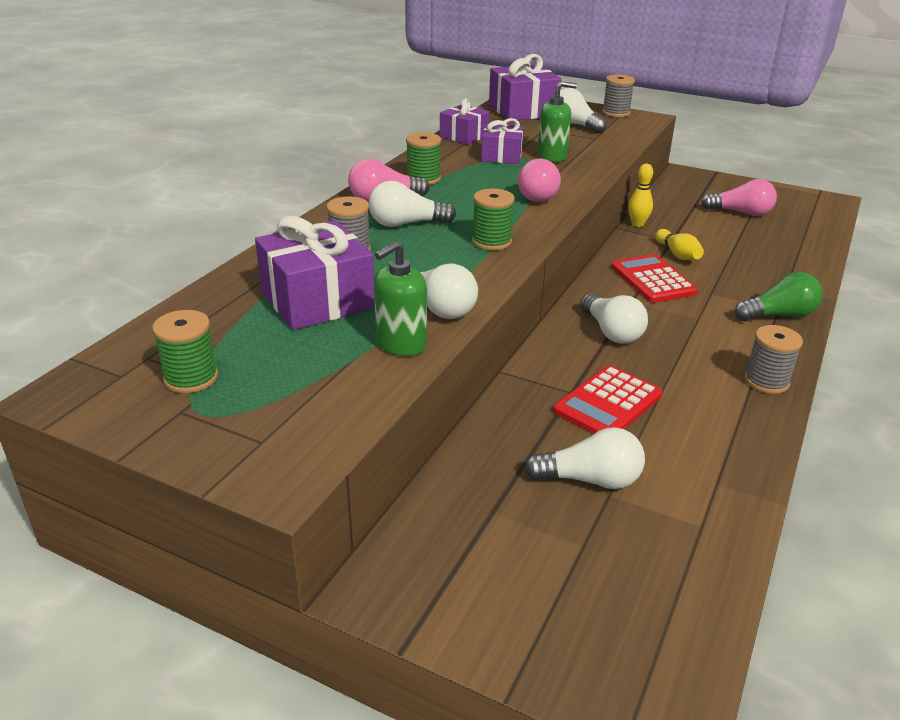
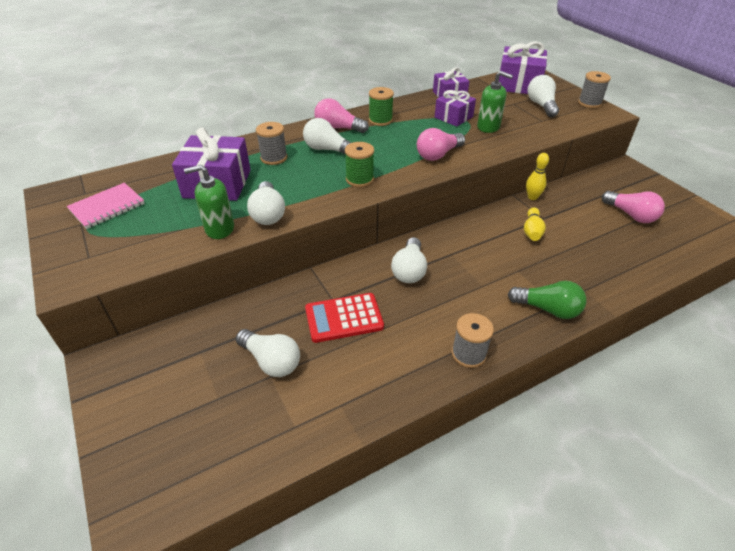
camera: 35 degrees right, 10 degrees up
green spool [152,310,218,393] -> pink notebook [67,183,145,229]
red calculator [611,254,698,303] -> none

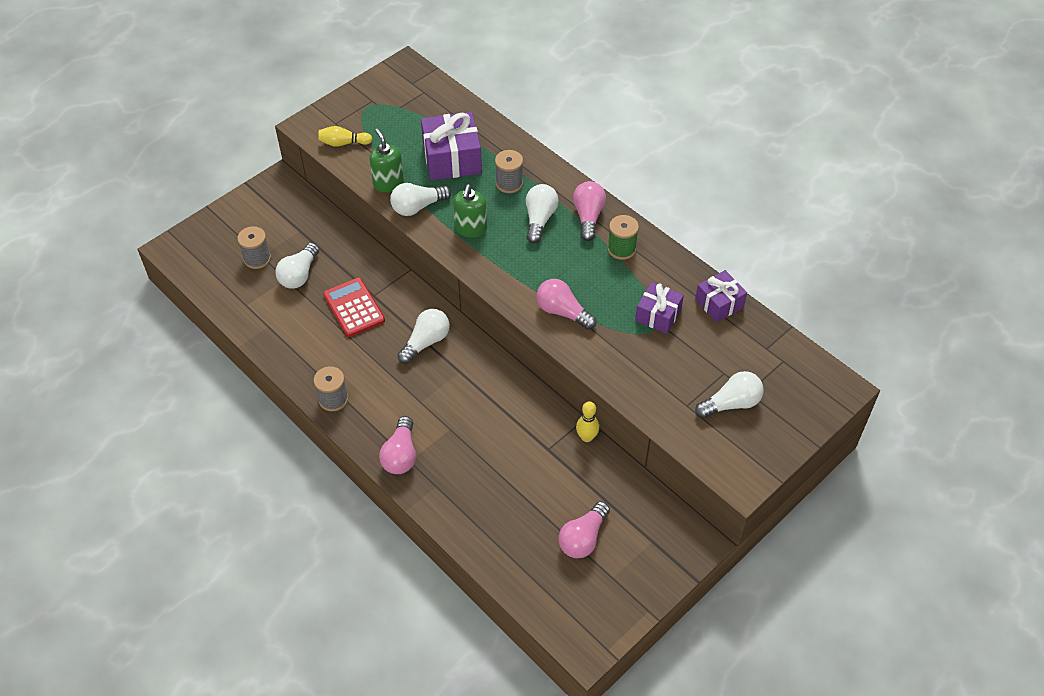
camera: 75 degrees right, 10 degrees up
pink notebook [67,183,145,229] -> none
green spool [345,142,374,187] -> none
white light bulb [391,237,427,283] -> white light bulb turned 135 degrees clockwise [397,309,450,364]
green soap dispenser [477,71,513,133] -> green soap dispenser moved to [453,184,487,238]
purple gift [499,41,547,94] -> none
green light bulb [508,281,587,319] -> pink light bulb [379,416,416,474]
yellow bowling pin [524,207,546,241] -> yellow bowling pin moved to [318,126,372,147]
grey spool [578,71,611,108] -> grey spool moved to [237,226,271,269]

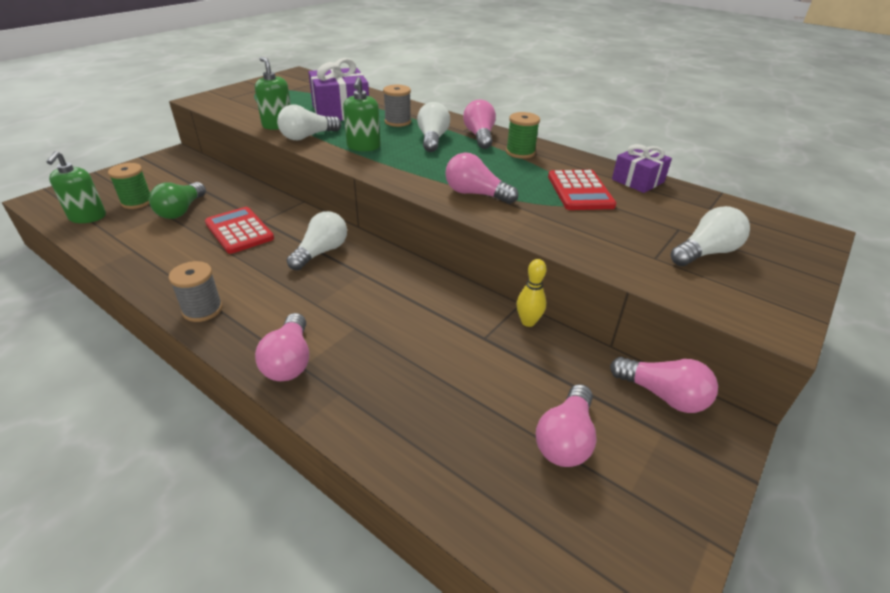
camera: 10 degrees left, 15 degrees down
grey spool [237,226,271,269] -> green spool [108,163,150,209]
white light bulb [275,243,319,289] -> green light bulb [149,182,206,219]
yellow bowling pin [318,126,372,147] -> none
purple gift [635,282,684,334] -> red calculator [548,170,616,210]
none -> green soap dispenser [47,151,106,223]
none -> pink light bulb [610,357,718,413]

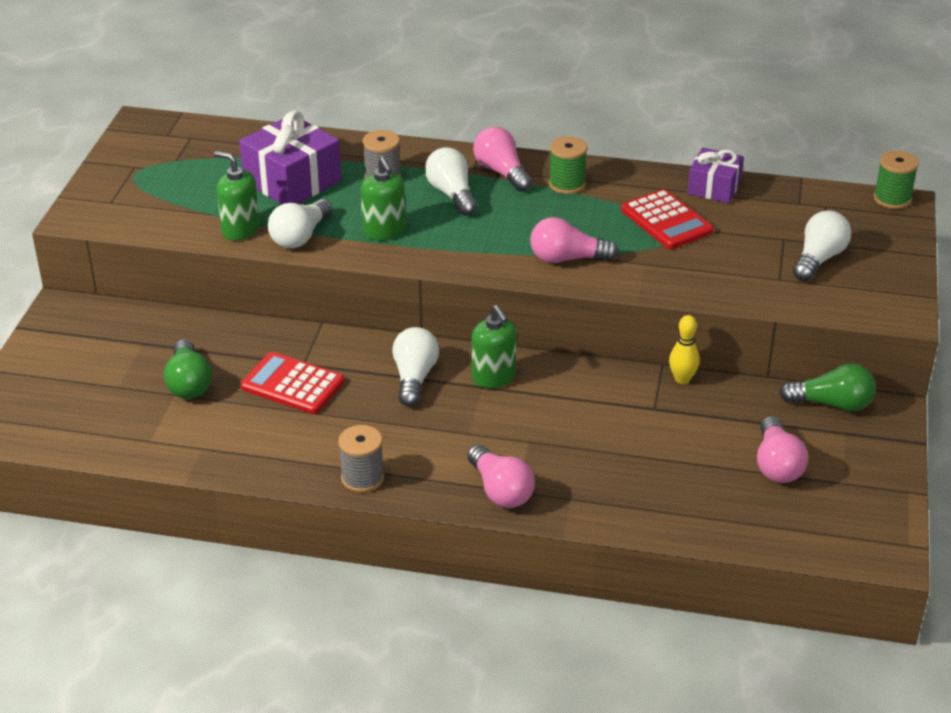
camera: 25 degrees left, 0 degrees up
green soap dispenser [47,151,106,223] -> green soap dispenser moved to [472,305,517,388]
green spool [108,163,150,209] -> green spool moved to [874,150,919,209]
pink light bulb [610,357,718,413] -> green light bulb [779,363,876,412]

